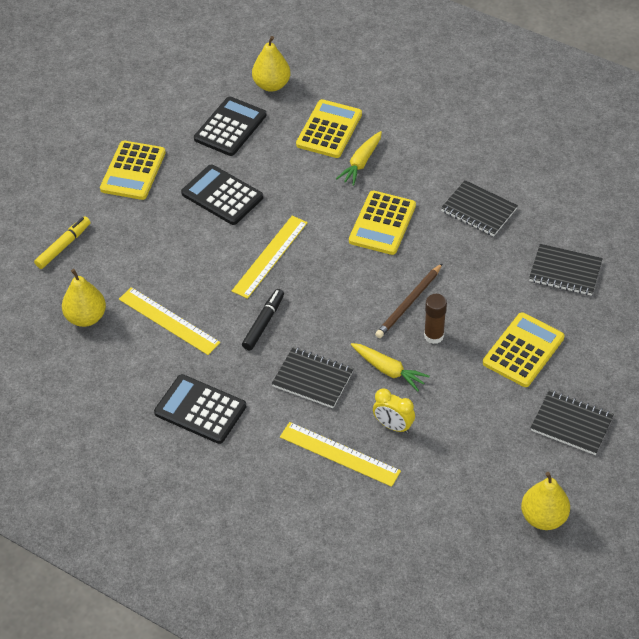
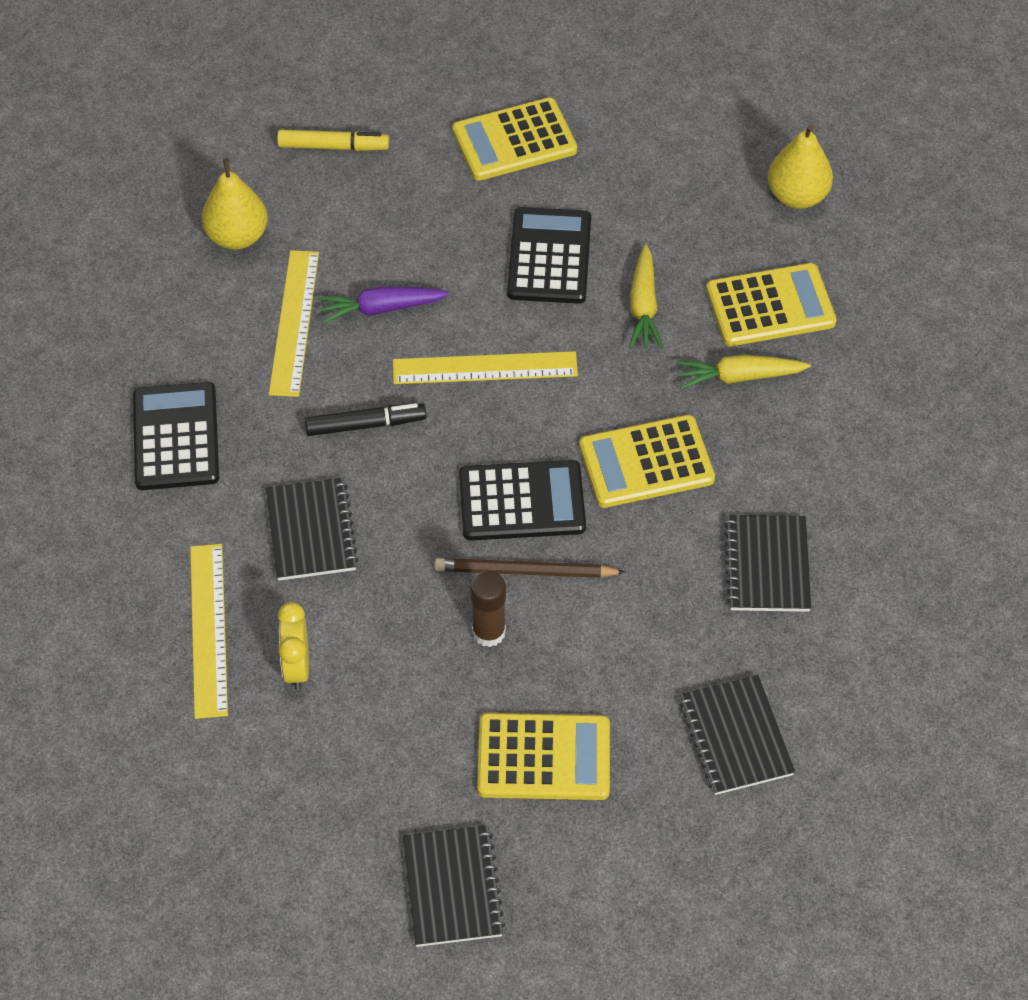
camera: 55 degrees right, 5 degrees up
black calculator [194,97,267,156] -> black calculator moved to [459,460,586,541]
yellow carrot [351,343,430,391] -> yellow carrot moved to [629,244,663,349]
yellow pear [521,472,570,530] -> none
none -> purple carrot [317,287,449,324]

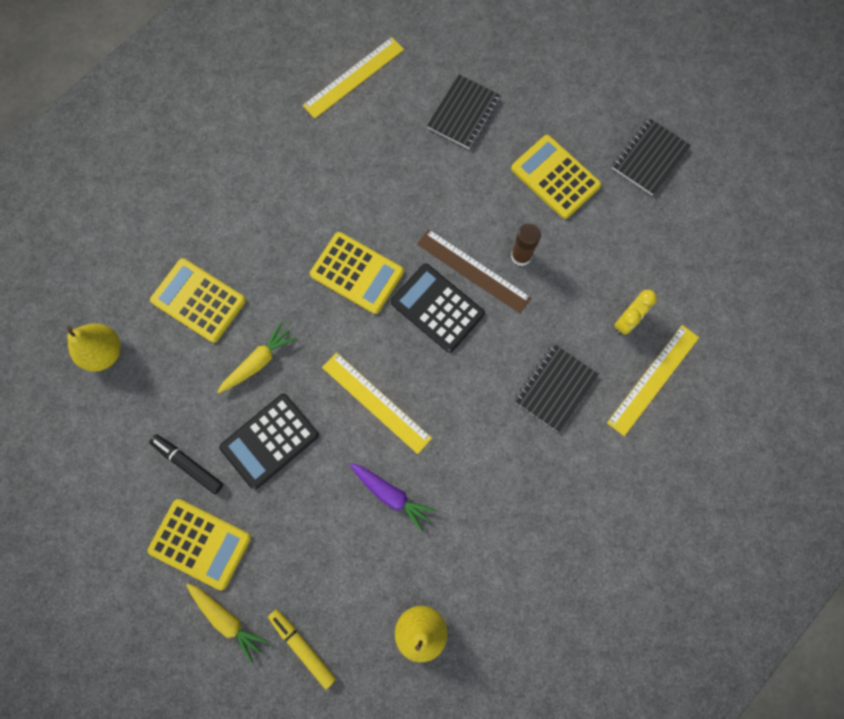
camera: 135 degrees left, 20 degrees up
black calculator [133,382,219,490] -> none
yellow ruler [269,250,319,397] -> yellow ruler moved to [303,37,404,119]
black marker [305,403,426,436] -> black marker moved to [149,434,223,494]
brown pencil [435,558,625,578] -> brown ruler [417,229,531,313]
yellow carrot [676,355,811,389] -> yellow carrot moved to [186,583,269,663]
black notebook [724,515,811,612] -> none

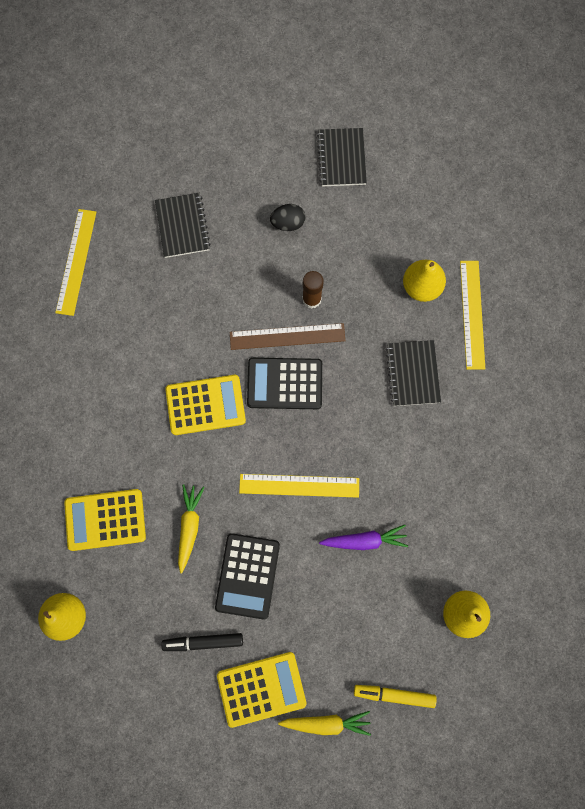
camera: 40 degrees left, 0 degrees up
yellow calculator [511,135,601,219] -> black egg [270,204,305,231]
yellow clock [614,289,657,335] -> yellow pear [403,260,446,302]

